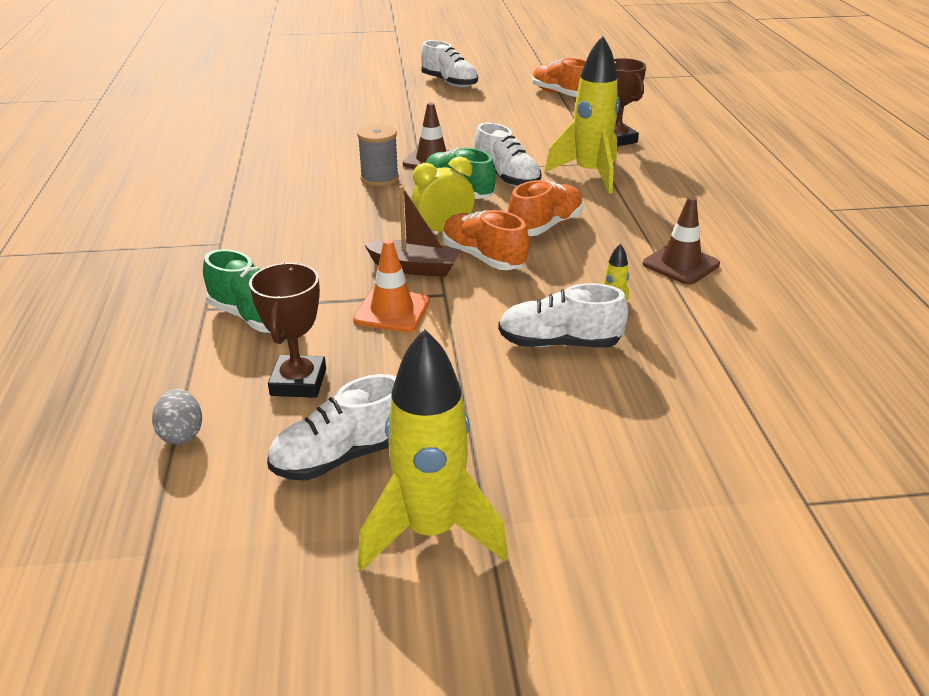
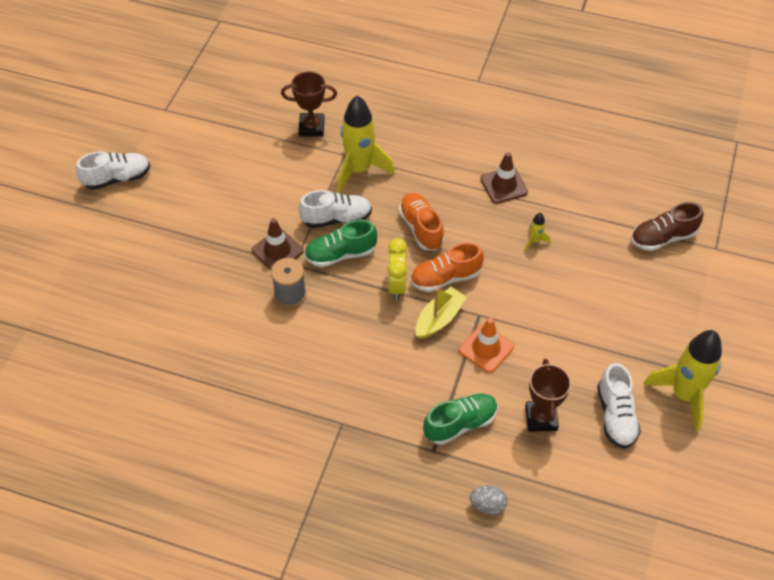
camera: 65 degrees left, 20 degrees up
grey egg [152,389,202,444] -> grey egg moved to [470,485,507,515]
brown trophy [249,263,326,398] -> brown trophy turned 60 degrees clockwise [525,359,571,432]
brown boat [364,186,461,277] -> yellow boat [416,287,467,339]
white shoe [498,283,628,347] -> none
orange shoe [532,58,586,97] -> none
none -> brown shoe [631,202,703,251]

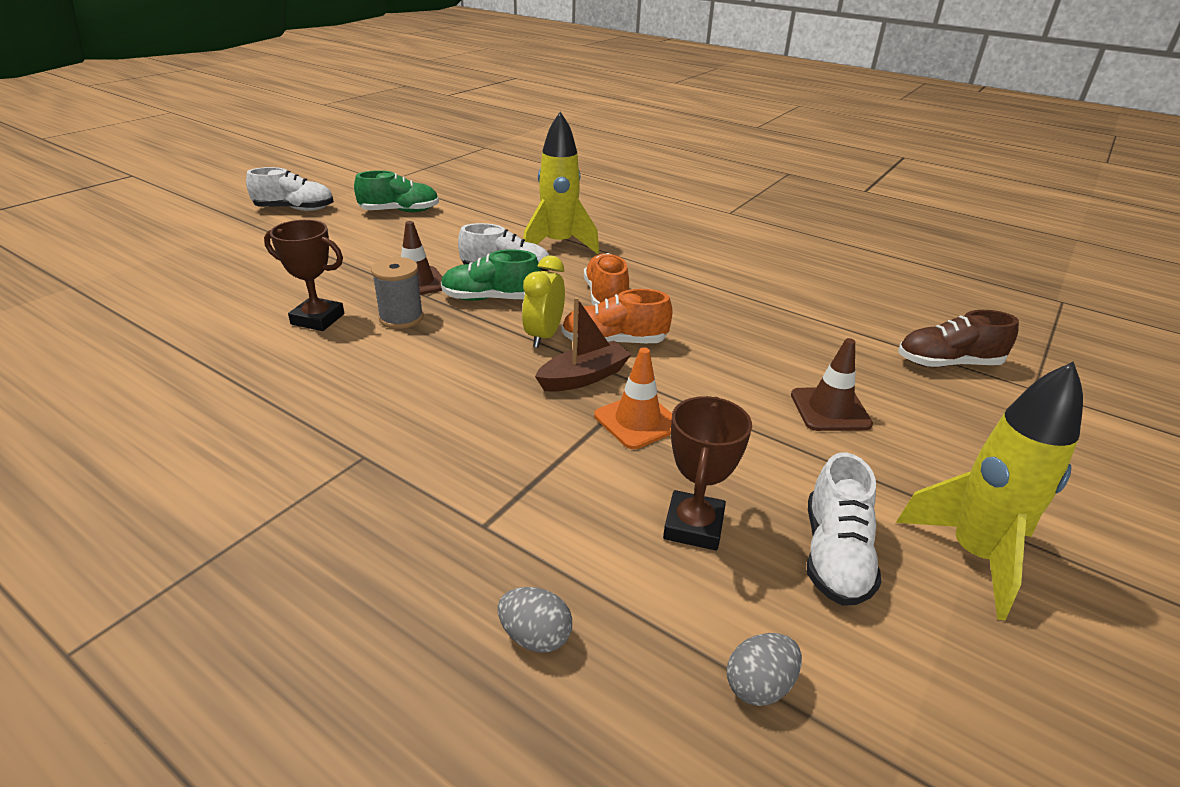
camera: 15 degrees right, 20 degrees down
brown trophy [281,71,337,137] -> brown trophy moved to [264,220,344,331]
yellow boat [416,287,467,339] -> brown boat [535,297,632,392]
green shoe [423,393,498,445] -> green shoe moved to [354,170,439,212]
brown traffic cone [480,152,528,204] -> brown traffic cone moved to [791,338,873,431]
yellow rocket [525,212,550,251] -> none
none -> grey egg [727,633,802,706]

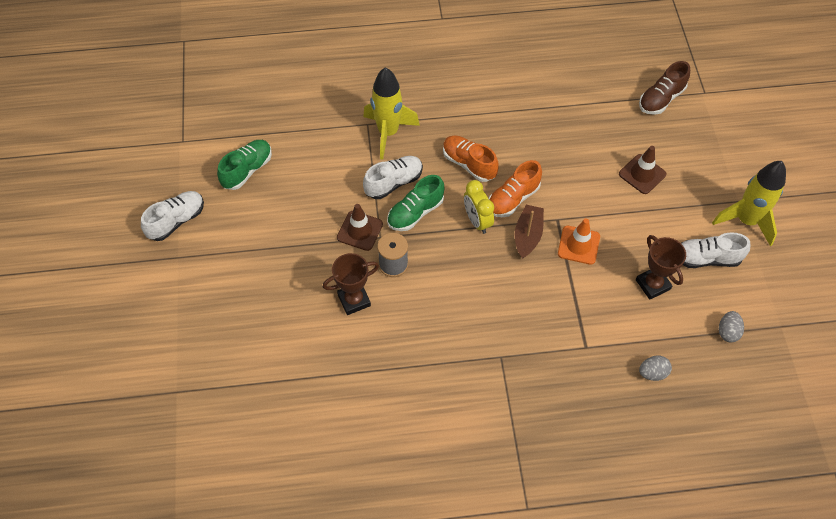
camera: 40 degrees left, 25 degrees up
white shoe [807,453,881,606] -> white shoe turned 120 degrees clockwise [681,232,750,268]

